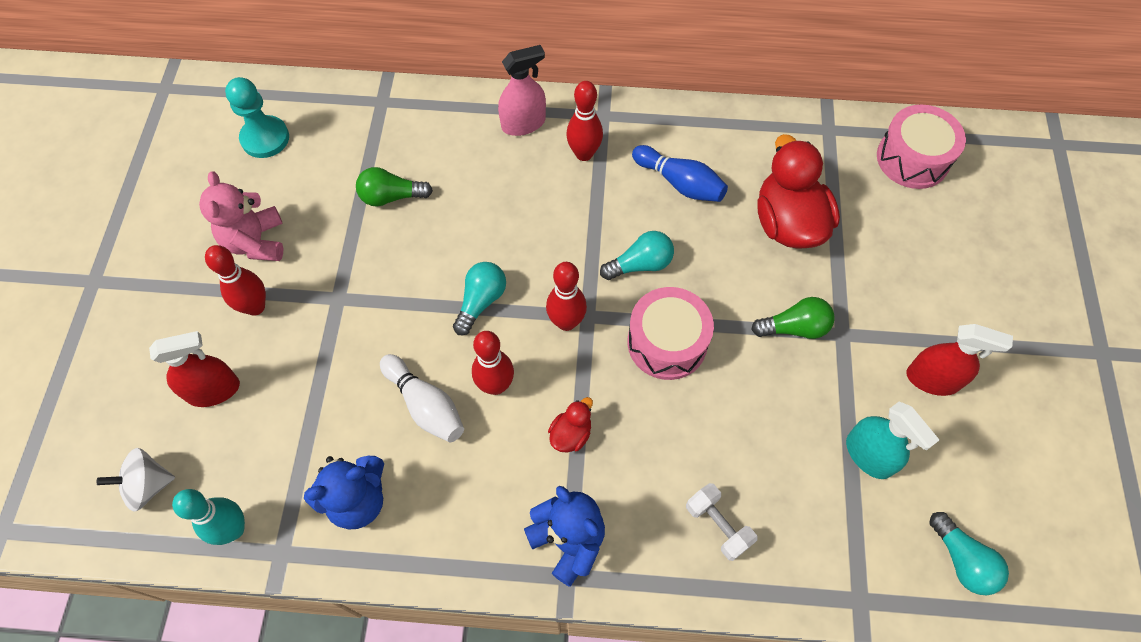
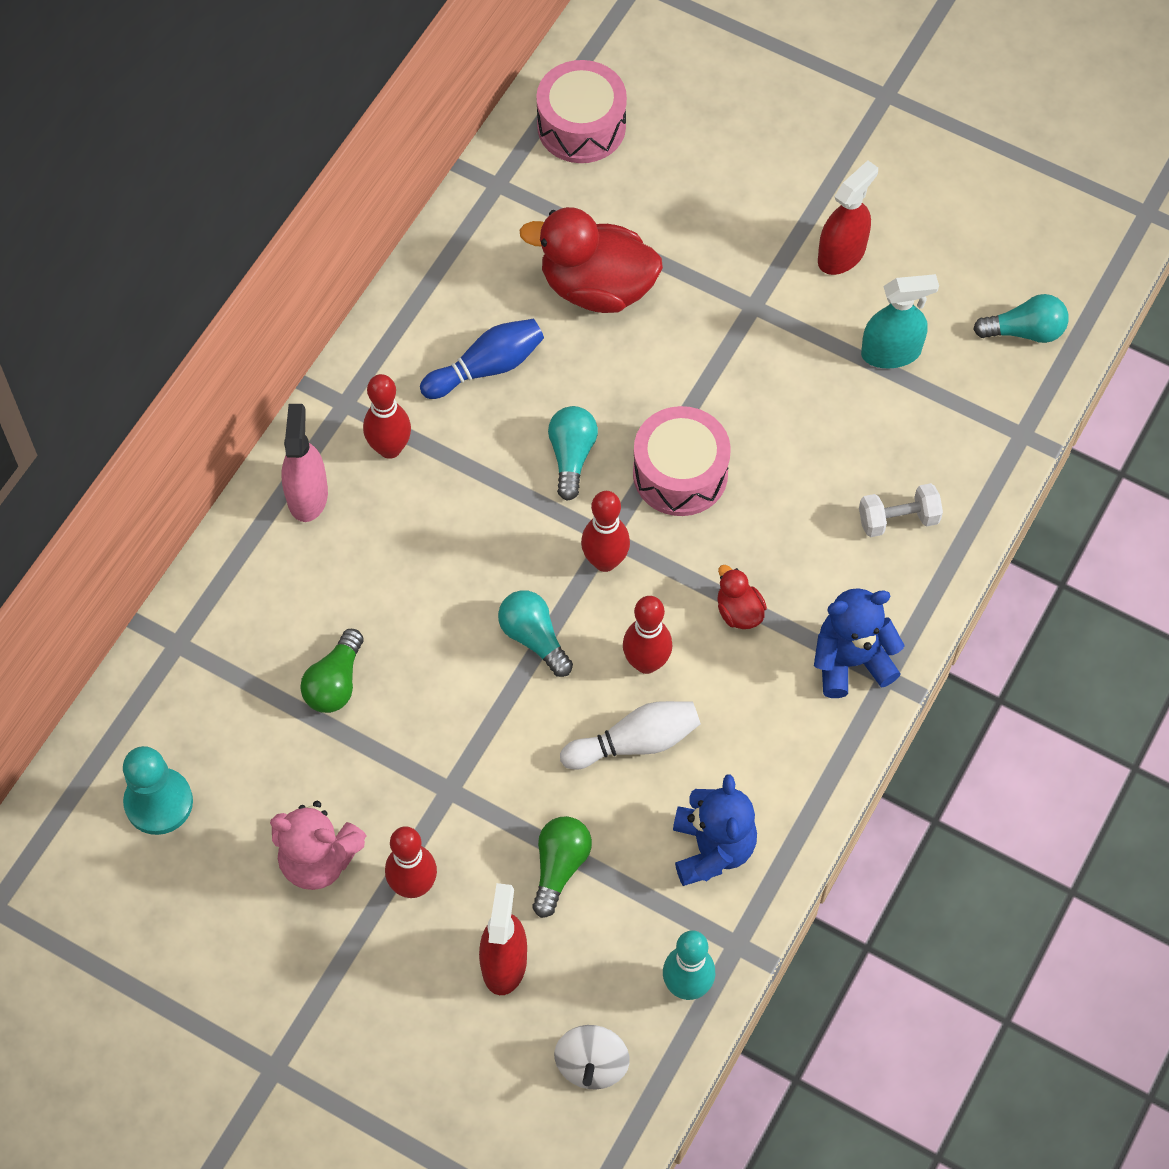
camera: 65 degrees left, 0 degrees up
green light bulb [751,297,835,339] -> green light bulb moved to [532,816,592,918]

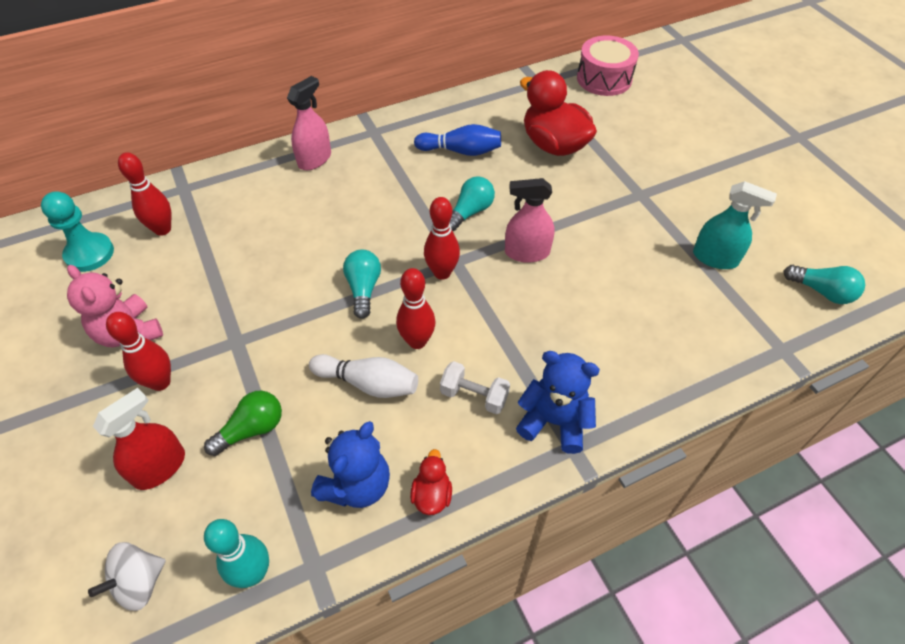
camera: 35 degrees right, 10 degrees down
green light bulb [300,629,364,713] -> none
red bowling pin [363,374,411,459] -> red bowling pin moved to [118,152,172,236]
pink drum [633,406,731,516] -> pink spray bottle [505,178,555,263]
red duck [717,565,767,629] -> red duck moved to [410,449,452,515]
red spray bottle [818,160,878,275] -> none
white dumbbell [859,483,943,537] -> white dumbbell moved to [440,361,510,414]

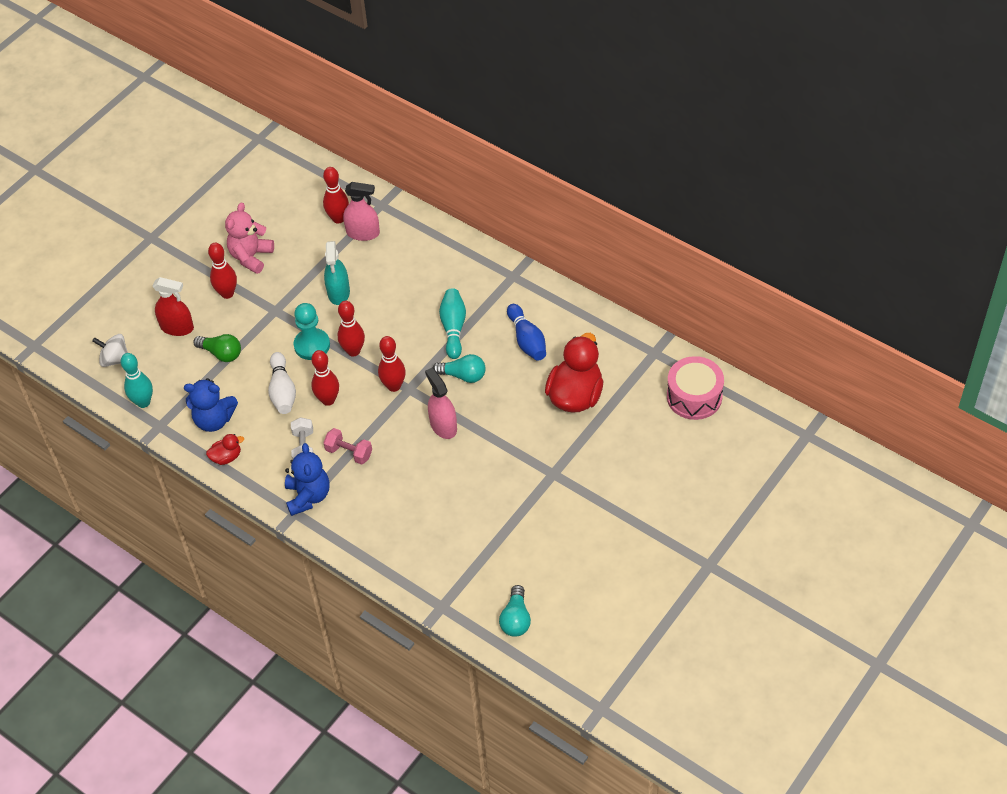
camera: 65 degrees right, 0 degrees up
turquoise pawn [41,191,114,272] -> turquoise pawn moved to [293,303,330,360]
pink spray bottle [287,76,331,170] -> pink spray bottle moved to [343,182,380,241]
turquoise light bulb [343,249,381,319] -> red bowling pin [338,301,365,357]
turquoise spray bottle [693,181,777,269] -> turquoise spray bottle moved to [324,241,350,305]
none -> pink dumbbell [323,428,372,465]
none -> turquoise bowling pin [439,288,466,359]

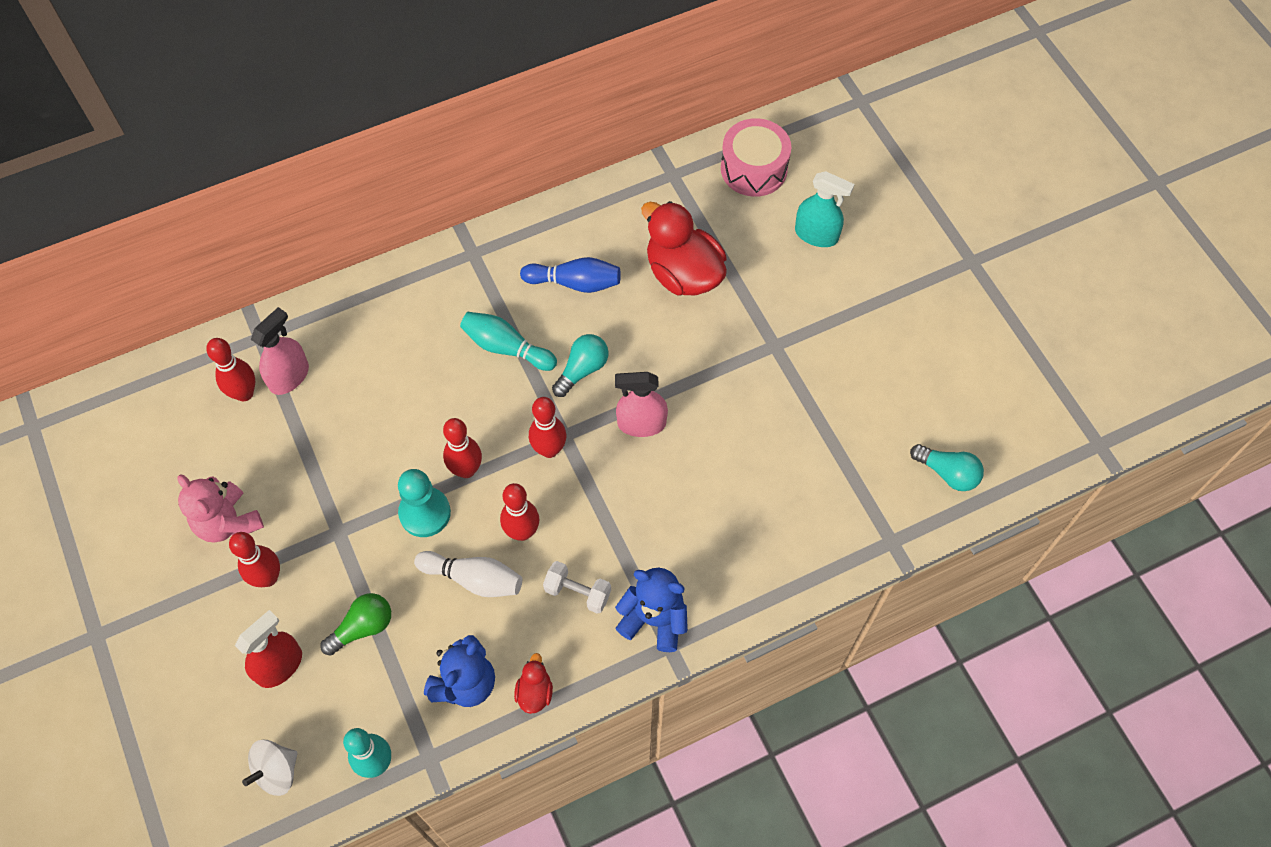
camera: 65 degrees left, 10 degrees up
pink dumbbell [323,428,372,465] -> none
turquoise spray bottle [324,241,350,305] -> turquoise spray bottle moved to [795,171,854,247]

